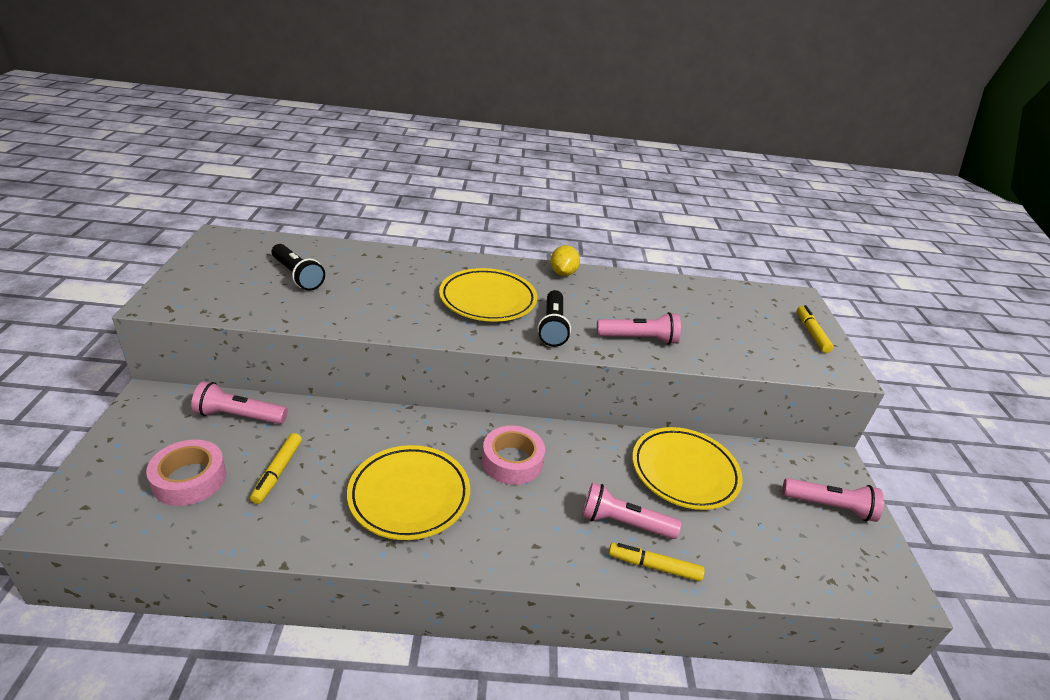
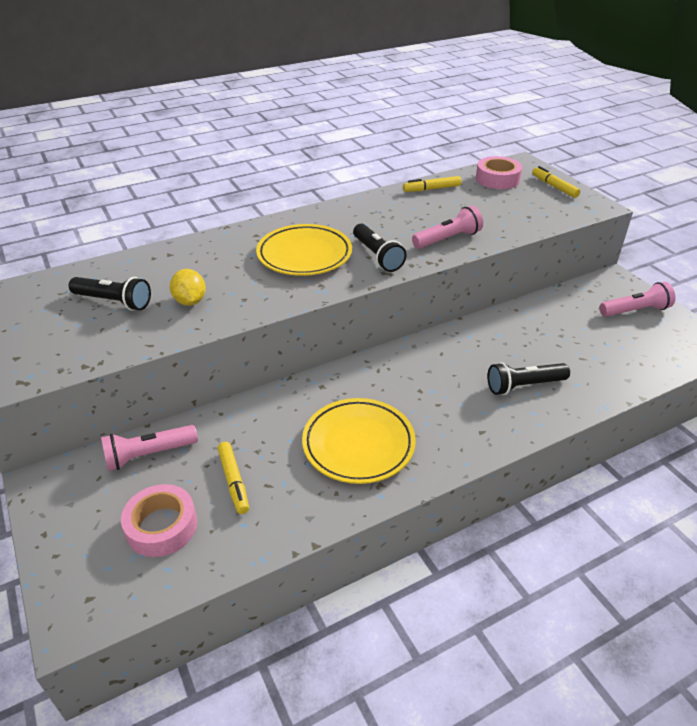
camera: 25 degrees left, 5 degrees up
pink tape [482,425,545,485] -> pink tape moved to [476,156,522,189]
yellow lemon [550,245,580,276] -> yellow lemon moved to [170,269,206,306]
pink flashlight [582,482,681,539] -> black flashlight [487,362,570,395]
yellow marker [609,543,705,581] -> yellow marker moved to [403,176,462,192]
yellow plate [632,427,743,510] -> none

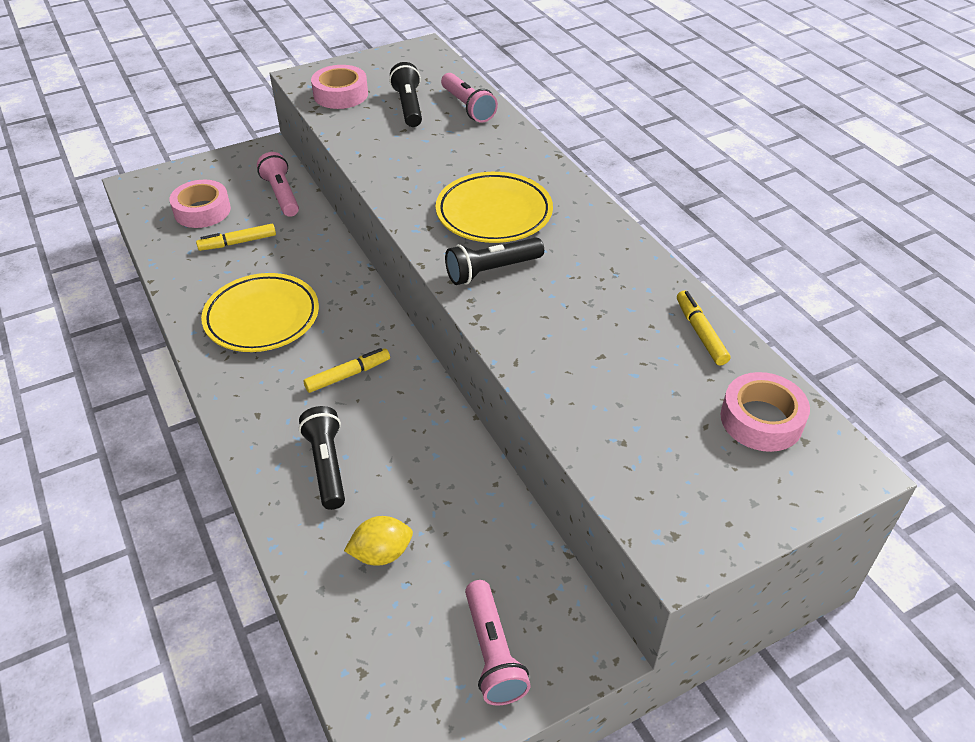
camera: 90 degrees right, 5 degrees up
black flashlight [69,277,151,311] -> black flashlight turned 150 degrees clockwise [389,62,422,127]
yellow lemon [170,269,206,306] -> yellow lemon moved to [344,516,413,566]
pink flashlight [412,206,483,249] -> pink flashlight moved to [441,73,498,123]
yellow marker [532,166,581,198] -> yellow marker moved to [304,348,390,393]
none -> pink tape [311,65,368,109]

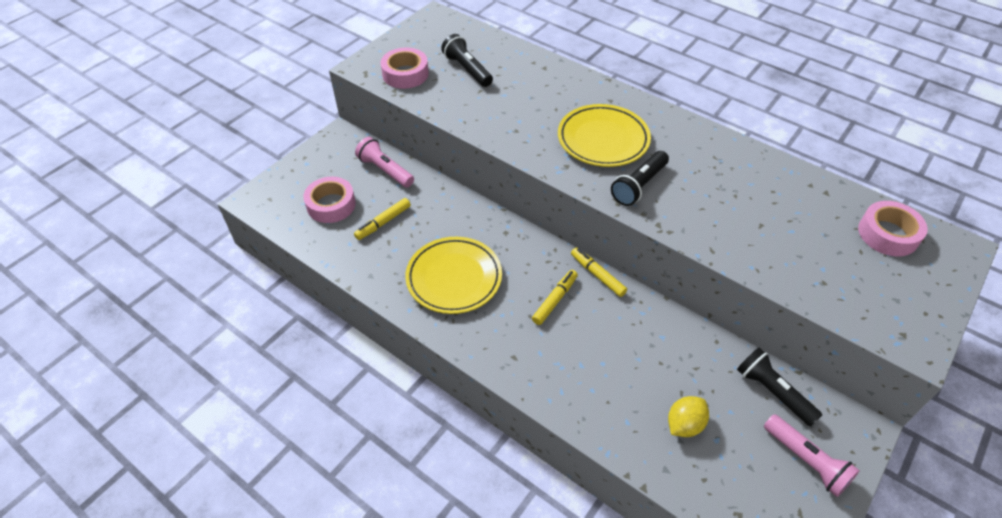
camera: 25 degrees left, 5 degrees up
black flashlight [299,406,345,510] -> black flashlight moved to [737,348,822,426]
pink flashlight [441,73,498,123] -> none
yellow marker [677,291,730,365] -> yellow marker moved to [571,247,627,297]

